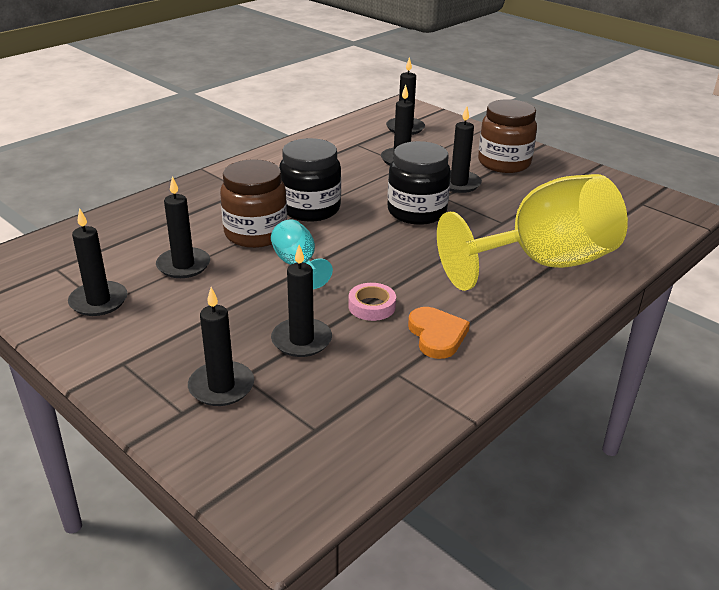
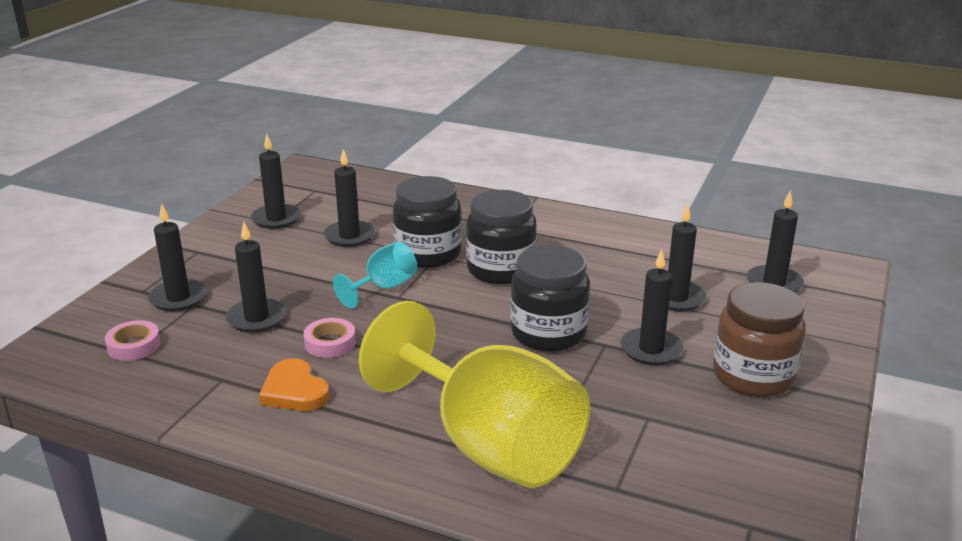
camera: 70 degrees right, 5 degrees down
brown jar [220,159,287,248] -> black jar [393,176,462,268]
orange heart [408,307,470,359] -> orange heart turned 90 degrees clockwise [259,358,330,411]
none -> pink tape [105,320,161,361]

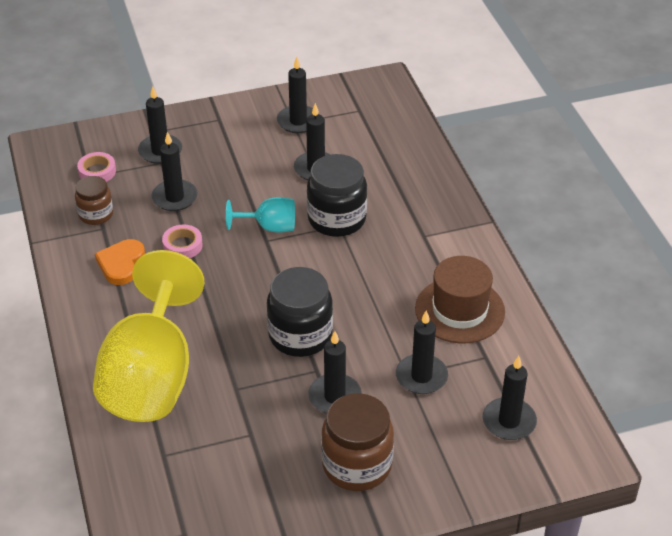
camera: 50 degrees right, 15 degrees up
black jar [466,190,537,284] -> none
none -> brown jar [75,176,113,225]
none -> brown hat [415,256,505,343]

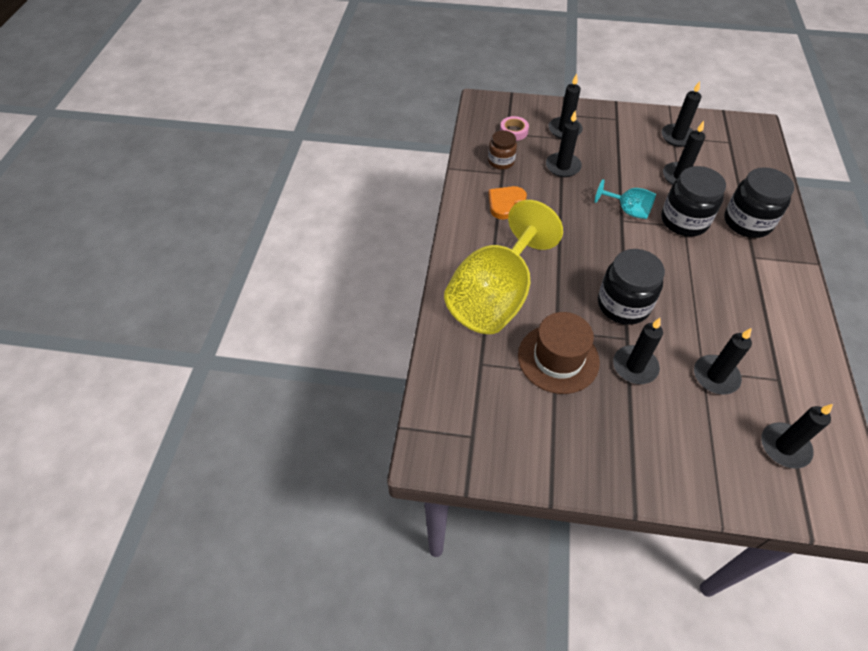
camera: 25 degrees right, 10 degrees up
pink tape [162,224,203,258] -> none
brown jar [321,393,394,491] -> none
brown hat [415,256,505,343] -> brown hat moved to [518,312,600,394]
none -> black jar [724,167,794,238]

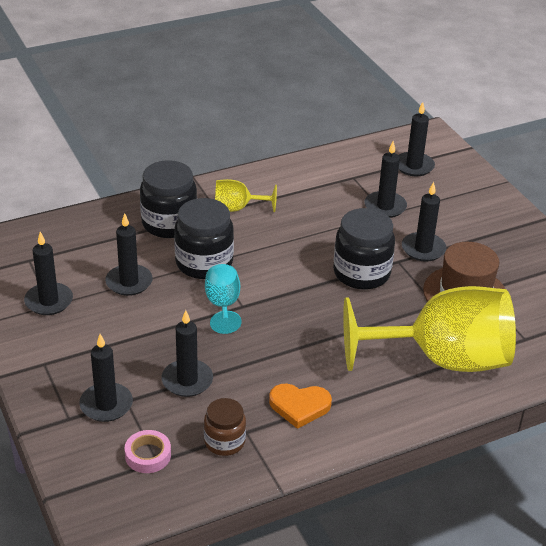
camera: 125 degrees left, 15 degrees down
none -> yellow goblet [215,179,277,212]

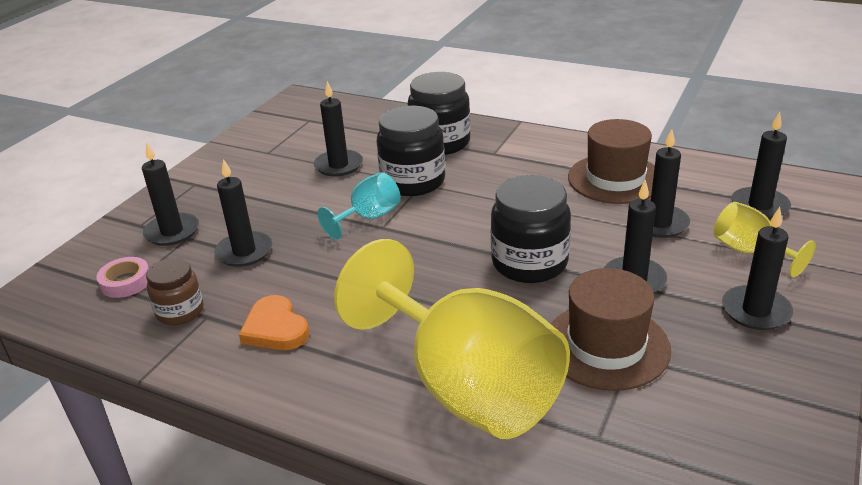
camera: 55 degrees right, 5 degrees down
black candle [24,232,73,315] -> black candle moved to [722,207,793,330]
yellow goblet [215,179,277,212] -> yellow goblet moved to [713,202,816,277]
none -> brown hat [568,119,655,204]

